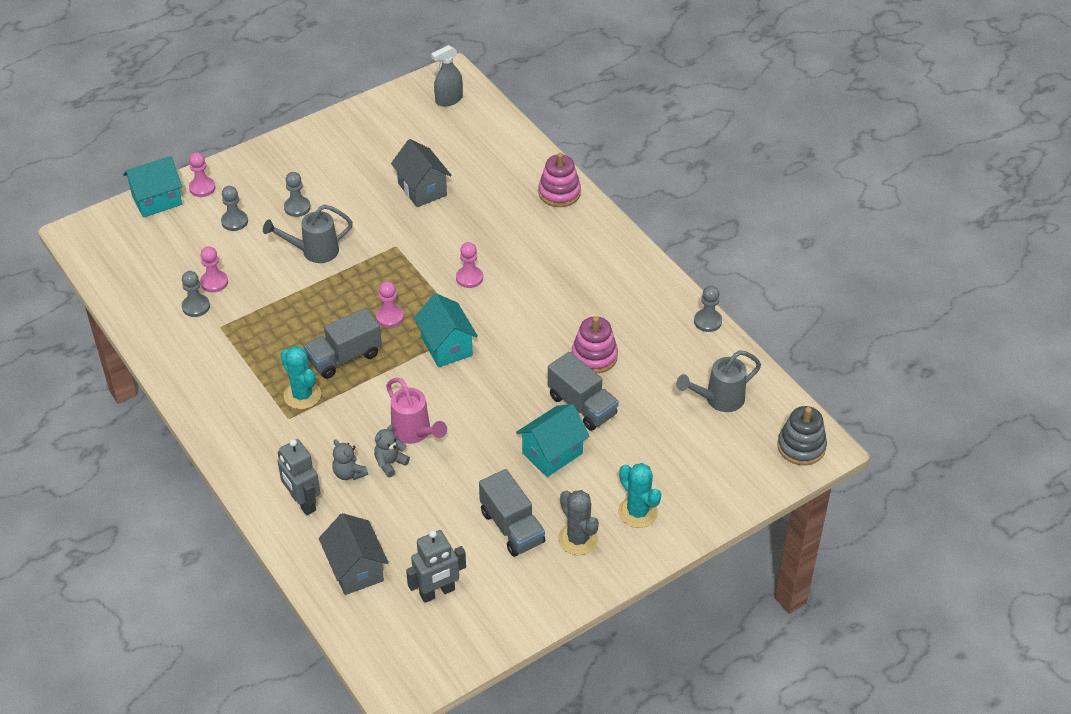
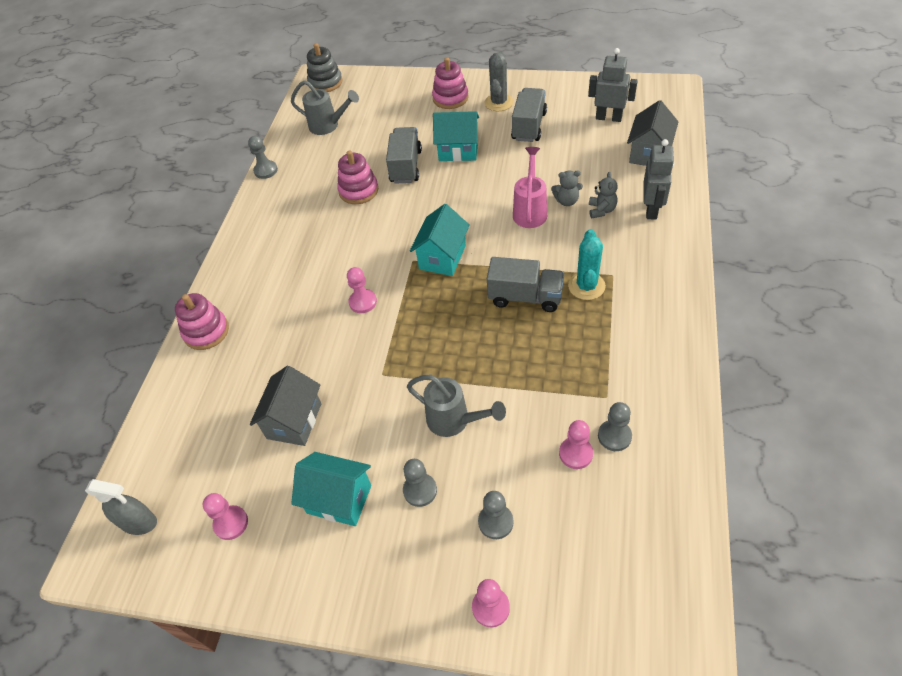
camera: 130 degrees left, 5 degrees up
turquoise house [123,156,182,217] -> turquoise house moved to [291,452,371,526]
pink pawn [376,281,404,328] -> pink pawn moved to [203,493,248,540]
turquoise cactus [618,463,661,528] -> pink stacking toy [432,57,469,109]

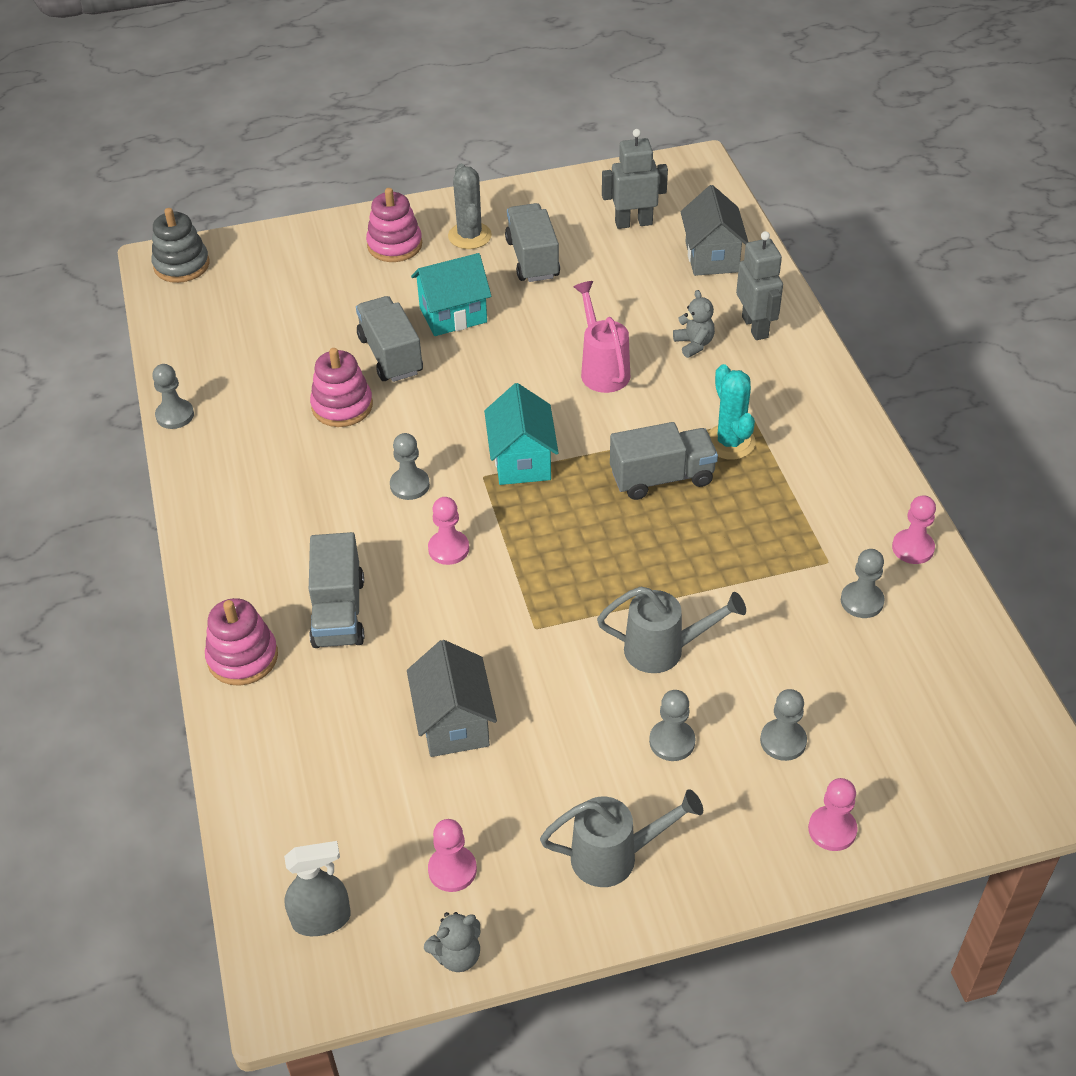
camera: 30 degrees left, 5 degrees down
grey watering can [291,80,359,135] -> grey watering can moved to [540,789,703,887]
turquoise house [291,452,371,526] -> none
grey teddy bear [551,170,583,206] -> grey teddy bear moved to [424,912,480,972]
pink pawn [559,420,593,469] -> pink pawn moved to [892,495,936,564]
none -> grey truck [309,532,364,648]
none -> grey pawn [390,433,430,500]

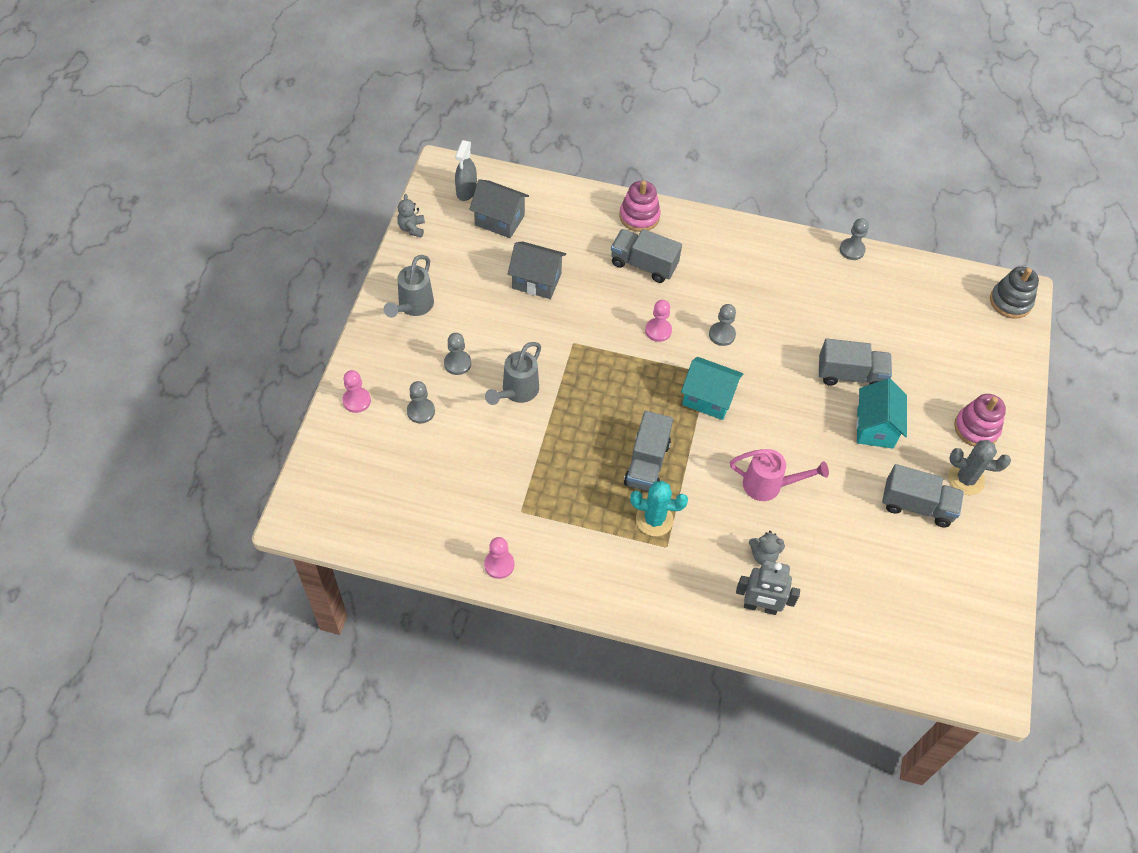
camera: 115 degrees right, 10 degrees up
pink stacking toy [310,348,373,427] -> none
pink pawn [428,819,477,892] -> none
grey robot [602,129,668,229] -> none
grey house [680,185,748,276] -> grey house moved to [469,179,529,238]
grey pawn [841,549,885,618] -> none

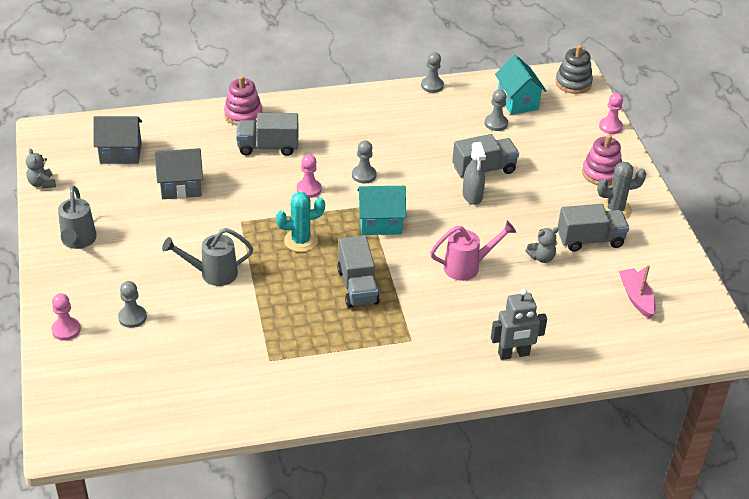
camera: 25 degrees left, 15 degrees down
grey pawn [444,333,471,375] -> grey pawn moved to [485,90,508,131]
grey spray bottle [455,140,477,201] -> grey spray bottle moved to [463,142,486,205]
pink pawn [484,537,514,579] -> pink pawn moved to [599,93,623,134]
grey watering can [485,342,541,405] -> grey watering can turned 75 degrees clockwise [162,228,253,286]
turquoise cactus [630,481,688,536] -> turquoise cactus moved to [276,192,325,252]
grey teddy bear [749,531,785,565] -> grey teddy bear moved to [525,227,559,263]
turquoise house [856,378,907,449] -> turquoise house moved to [495,55,547,115]
none -> pink boat [619,265,656,318]

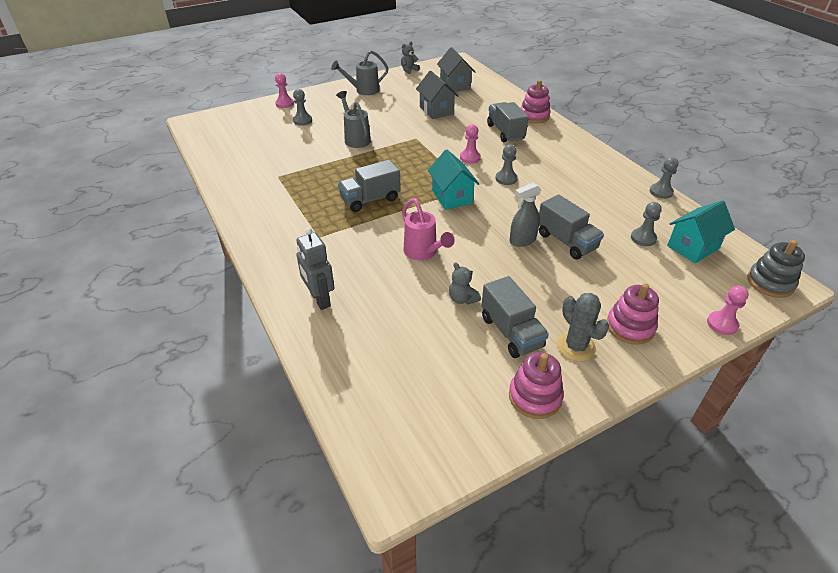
camera: 75 degrees right, 0 degrees up
turquoise cactus [276,192,325,252] -> none
pink boat [619,265,656,318] -> none
none -> pink stacking toy [509,352,564,419]

